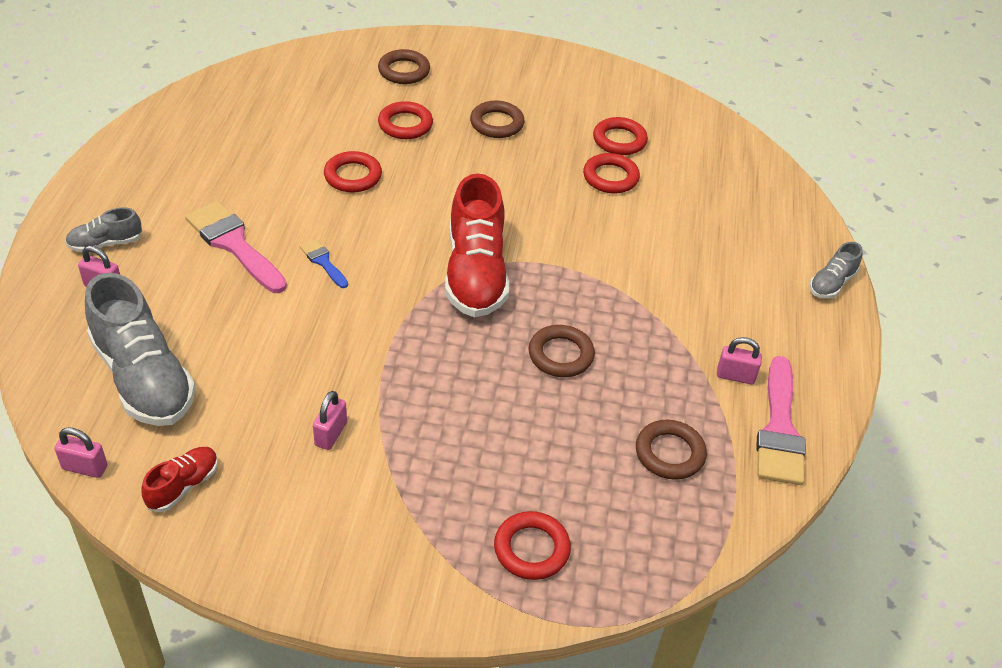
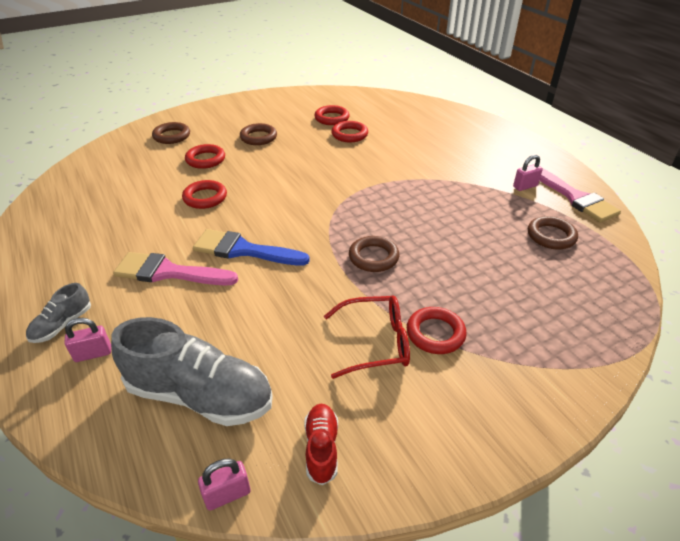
camera: 35 degrees left, 5 degrees down
blue brush [300,239,348,288] -> blue brush [193,229,310,266], size x1.99
pink padlock [313,391,347,450] -> red glasses [324,295,410,379]
red shoe [445,174,509,317] -> none
red ring [494,511,571,580] -> red ring moved to [407,307,466,354]
brown ring [529,325,595,377] -> brown ring moved to [349,236,399,272]
grey shoe [809,242,863,298] -> none

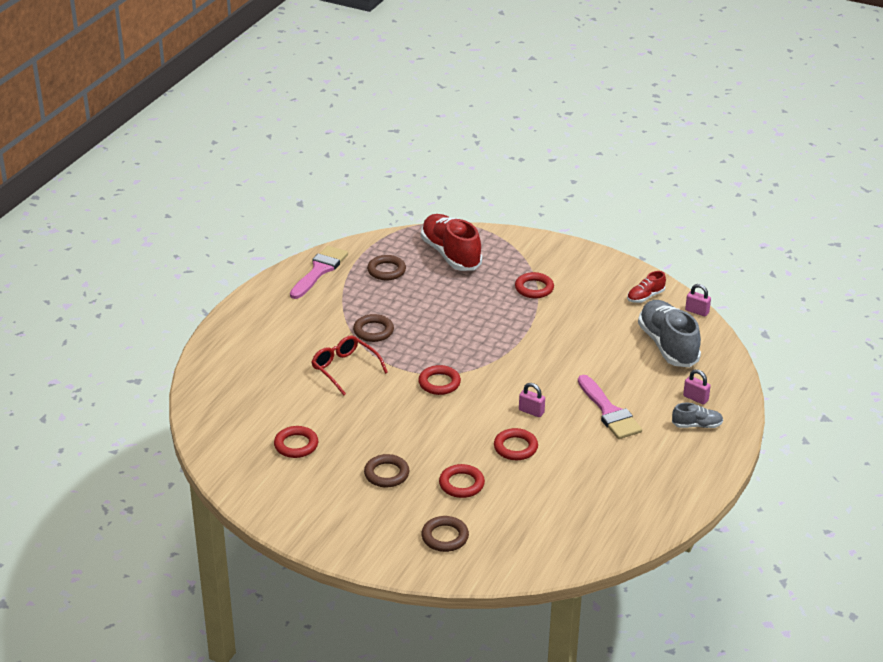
camera: 125 degrees left, 5 degrees down
blue brush [193,229,310,266] -> none
red glasses [324,295,410,379] -> red glasses moved to [312,336,388,395]
red ring [331,121,368,142] -> red ring moved to [418,365,461,395]
brown ring [349,236,399,272] -> brown ring moved to [353,314,394,342]
pink padlock [513,155,543,191] -> pink padlock moved to [519,383,545,417]
none -> red shoe [421,214,482,271]

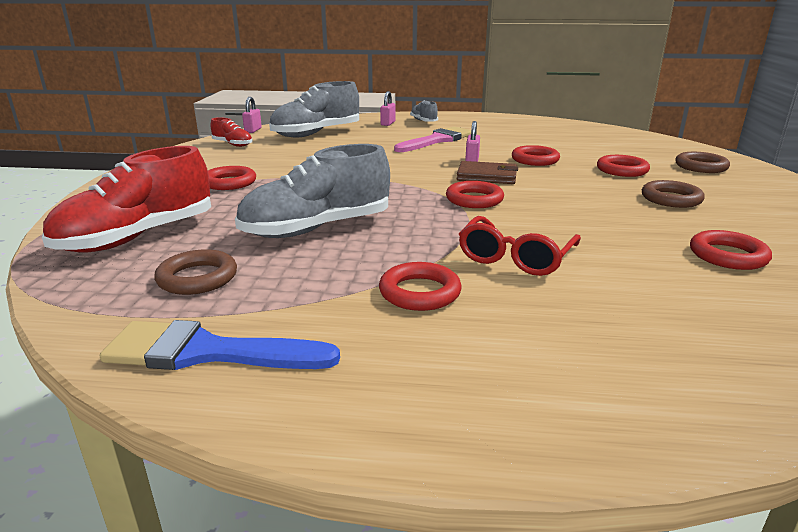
camera: 110 degrees left, 10 degrees down
pink brush [290,246,348,299] -> blue brush [100,320,340,370]
brown ring [353,314,394,342] -> none
none -> grey shoe [235,144,390,238]
none -> red ring [379,262,462,311]
none -> brown wallet [457,161,518,184]

